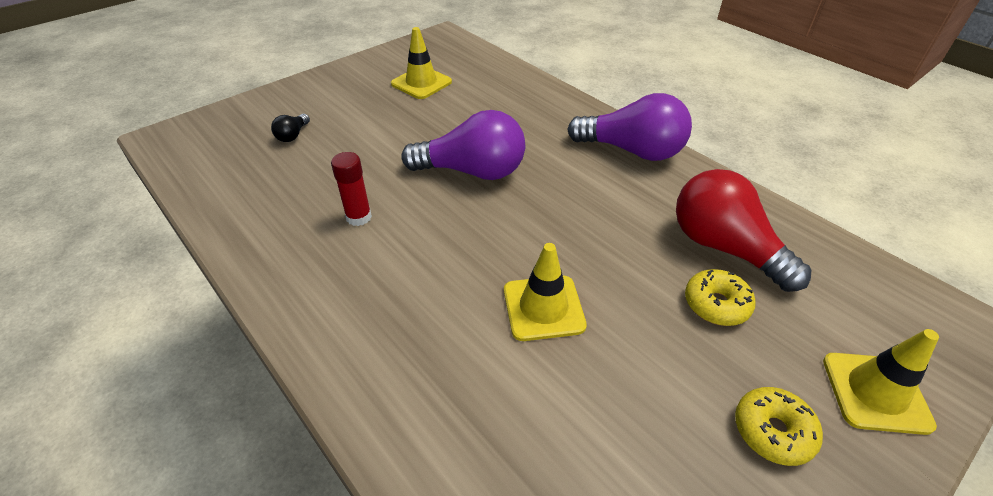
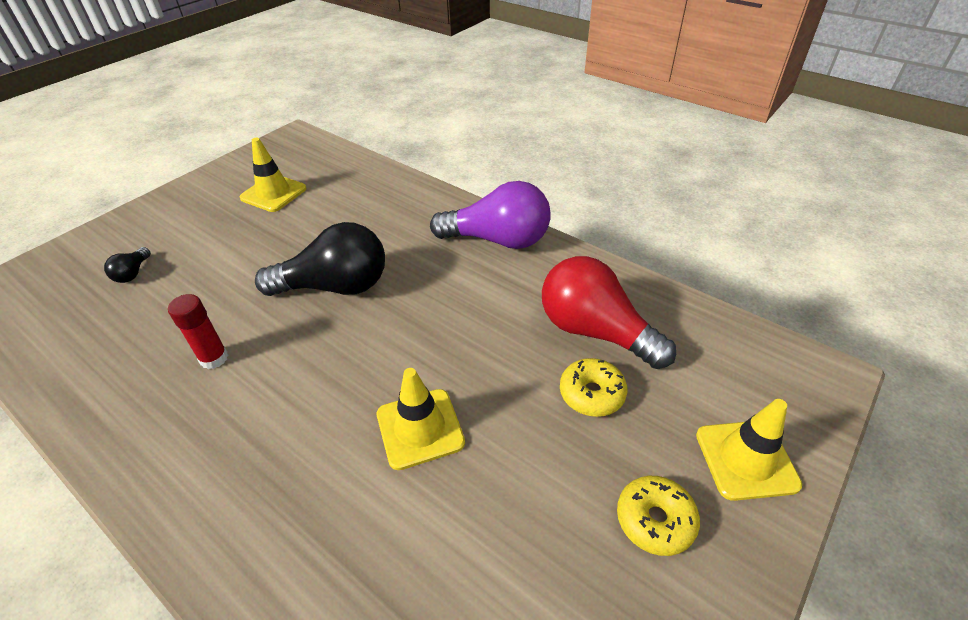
camera: 10 degrees left, 0 degrees up
purple light bulb [402,110,525,180] -> black light bulb [255,222,385,296]

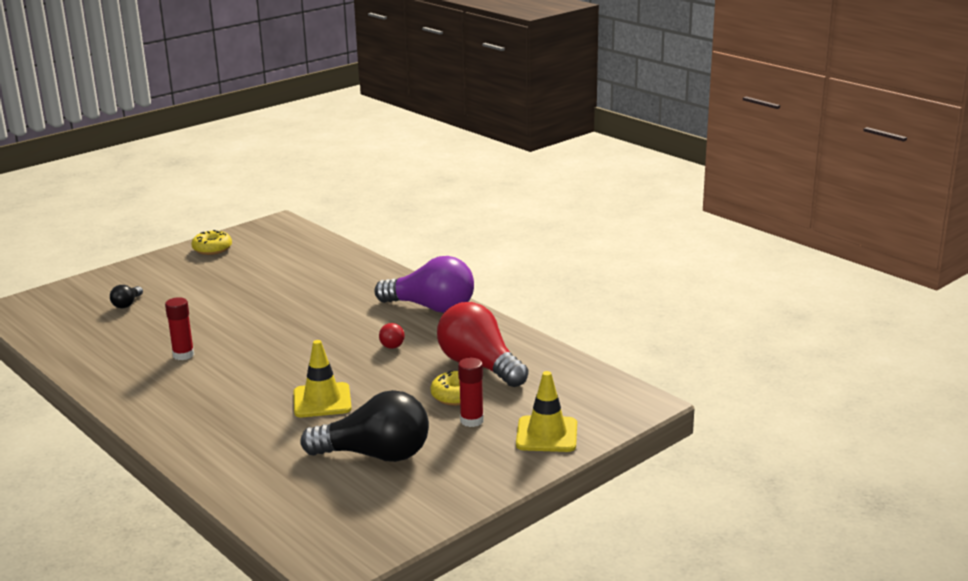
camera: 10 degrees right, 20 degrees down
yellow traffic cone [240,138,306,212] -> none
black light bulb [255,222,385,296] -> black light bulb moved to [300,390,429,462]
yellow donut [617,476,700,556] -> yellow donut moved to [191,230,232,255]
none -> red light bulb [379,323,405,349]
none -> red glue stick [458,358,484,427]

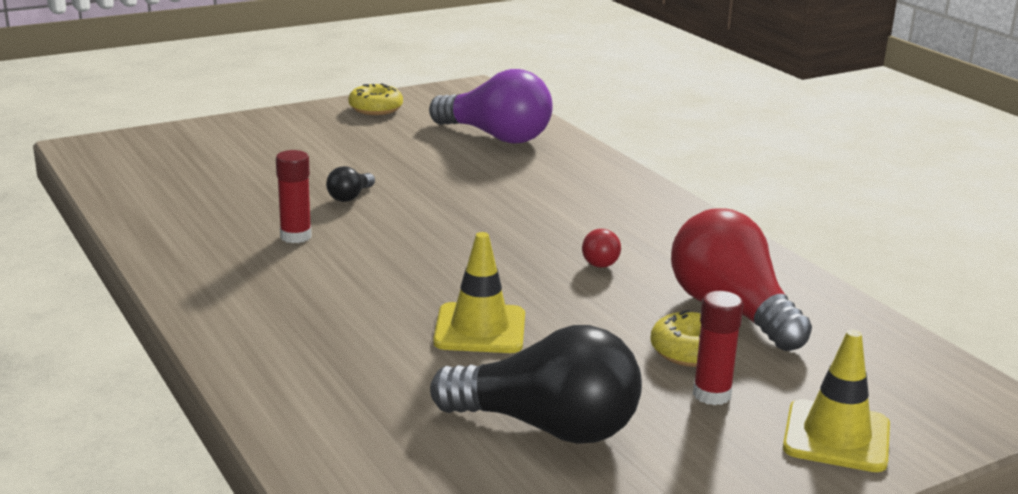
camera: 10 degrees right, 0 degrees up
black light bulb [110,285,143,308] -> black light bulb moved to [326,166,375,202]
purple light bulb [375,256,474,313] -> purple light bulb moved to [429,69,553,144]

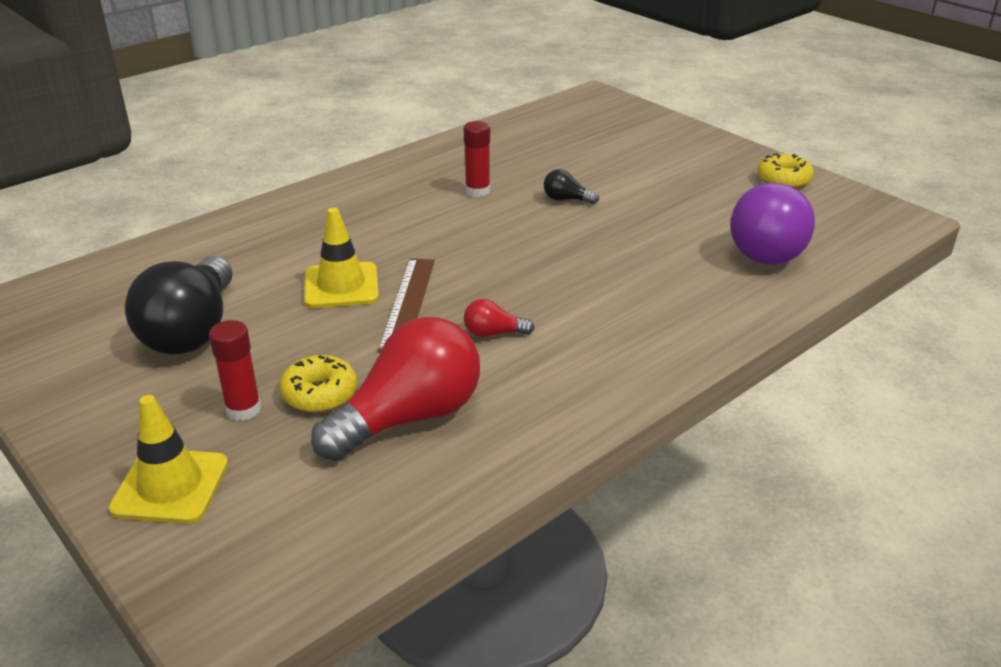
camera: 80 degrees right, 10 degrees up
none -> brown ruler [378,258,435,352]

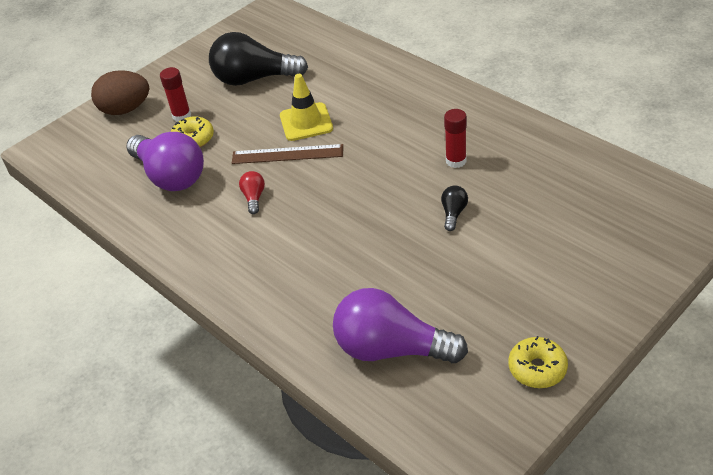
camera: 90 degrees right, 10 degrees up
yellow traffic cone [109,395,228,524] -> brown egg [91,70,149,115]
red light bulb [311,317,480,461] -> purple light bulb [126,132,204,191]

